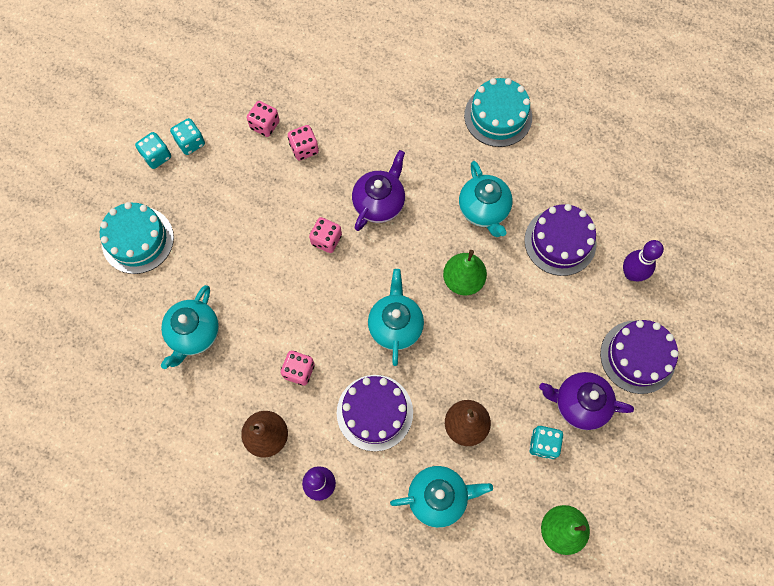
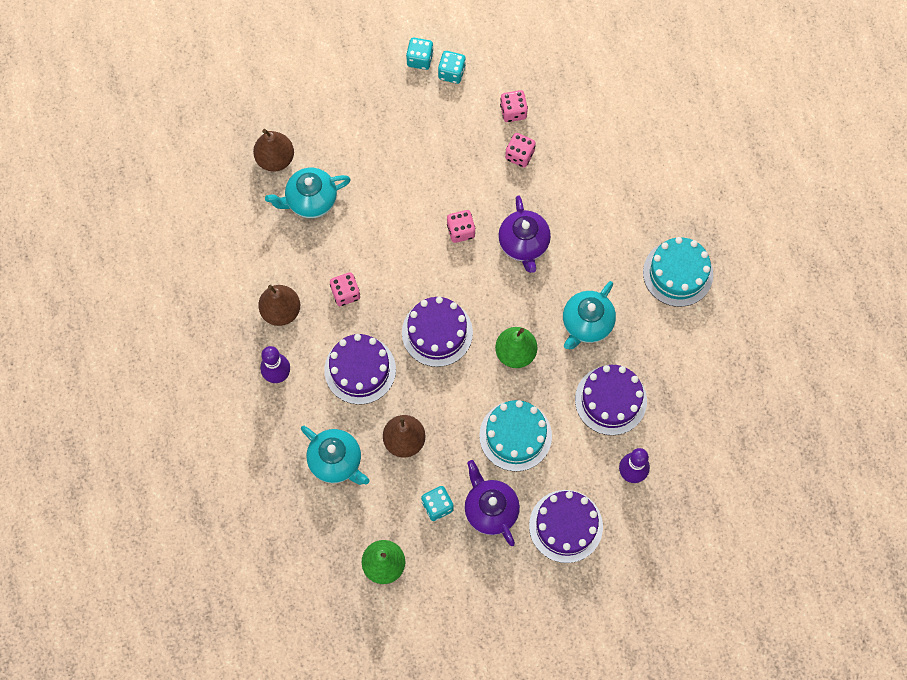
camera: 50 degrees right, 0 degrees up
turquoise cake [100,202,174,274] -> turquoise cake moved to [479,400,552,471]
purple teapot [352,150,405,231] -> purple teapot turned 90 degrees clockwise [498,195,551,273]
turquoise teapot [368,269,424,366] -> purple cake [402,297,473,367]
none -> brown pear [253,129,294,172]

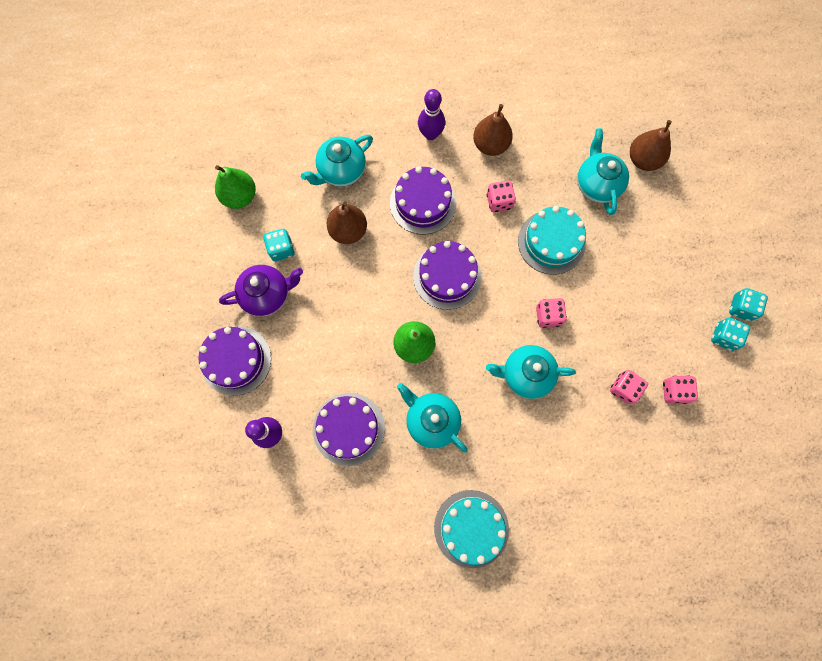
camera: 100 degrees right, 5 degrees up
turquoise cake [479,400,552,471] -> turquoise cake moved to [518,206,586,275]
purple teapot [498,195,551,273] -> turquoise teapot [486,345,576,399]

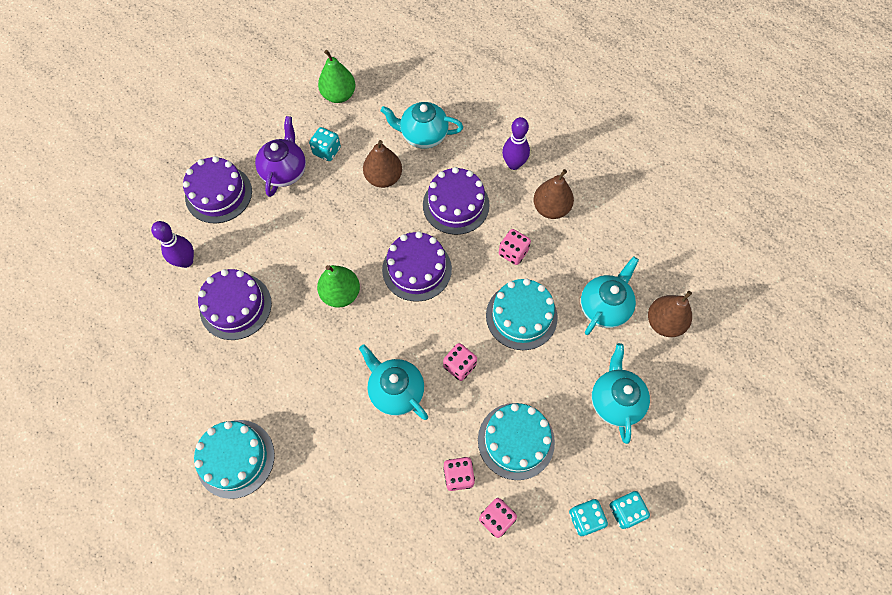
camera: 45 degrees right, 10 degrees down
purple teapot [219,265,303,317] -> purple teapot turned 105 degrees counterclockwise [255,116,306,197]
turquoise teapot [397,383,468,452] -> turquoise teapot moved to [592,343,650,444]
none -> turquoise cake [478,403,555,480]

